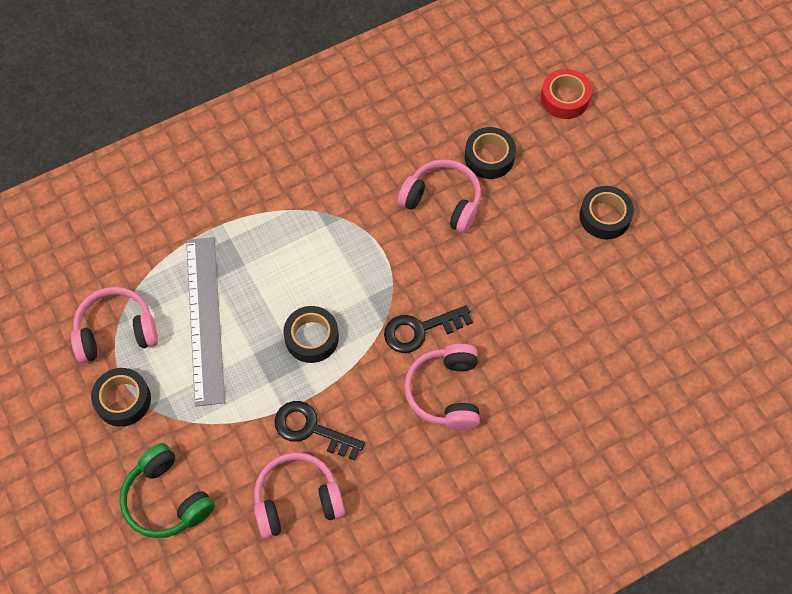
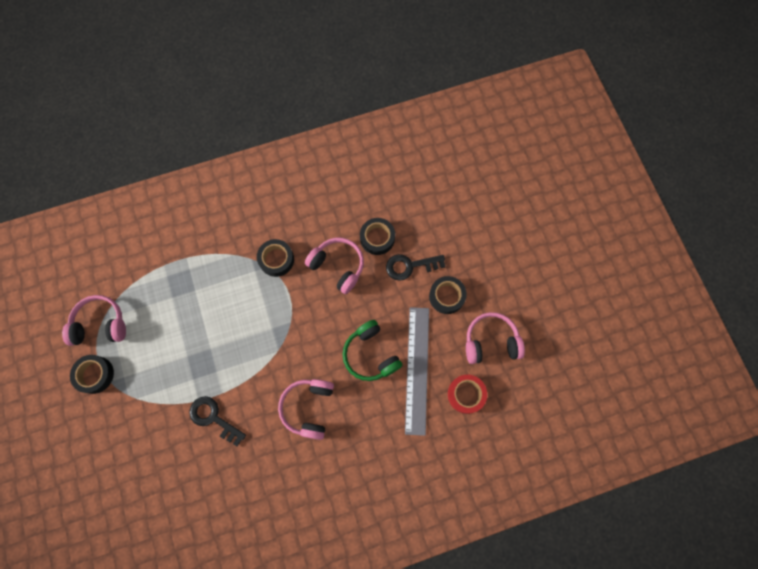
camera: 10 degrees right, 10 degrees up
green headphones [120,443,215,538] -> green headphones moved to [342,320,403,381]
grey ruler [186,237,225,407] -> grey ruler moved to [405,307,429,436]
pink headphones [254,452,345,539] -> pink headphones moved to [466,312,525,364]
black tape [283,306,339,363] -> black tape moved to [257,239,294,277]
black key [384,305,473,353] -> black key moved to [386,254,445,281]
red tape [541,69,592,119] -> red tape moved to [448,375,487,414]

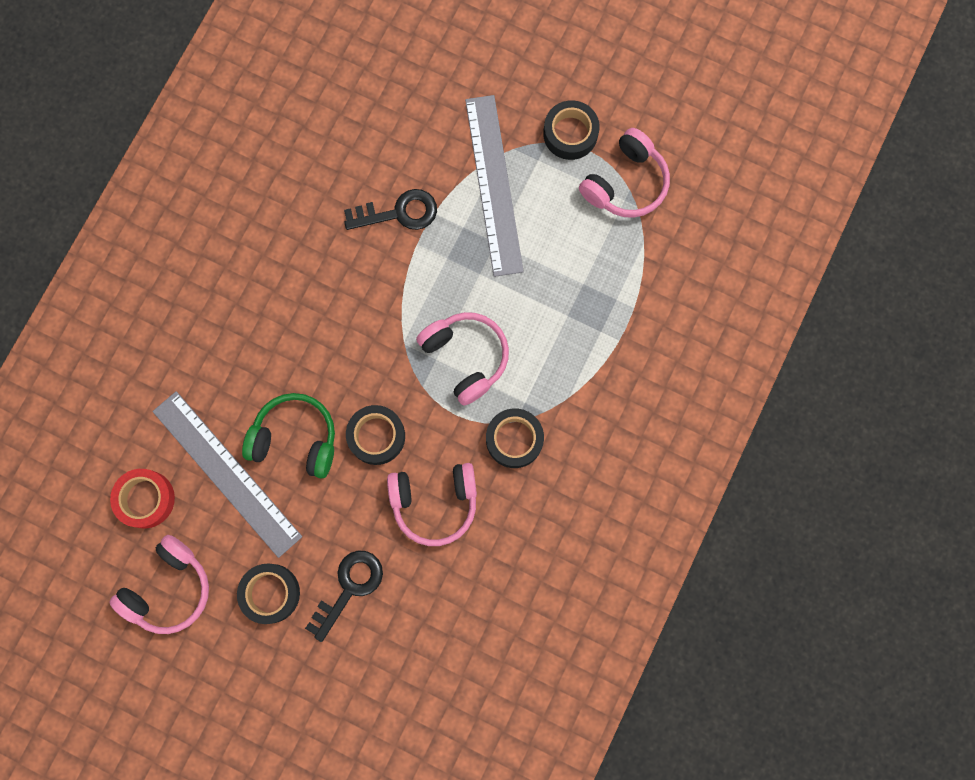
camera: 135 degrees right, 5 degrees up
pink headphones [278,379,334,440] -> pink headphones moved to [416,312,509,406]
black tape [360,218,395,255] -> black tape moved to [346,405,405,465]
none -> grey ruler [465,95,524,277]

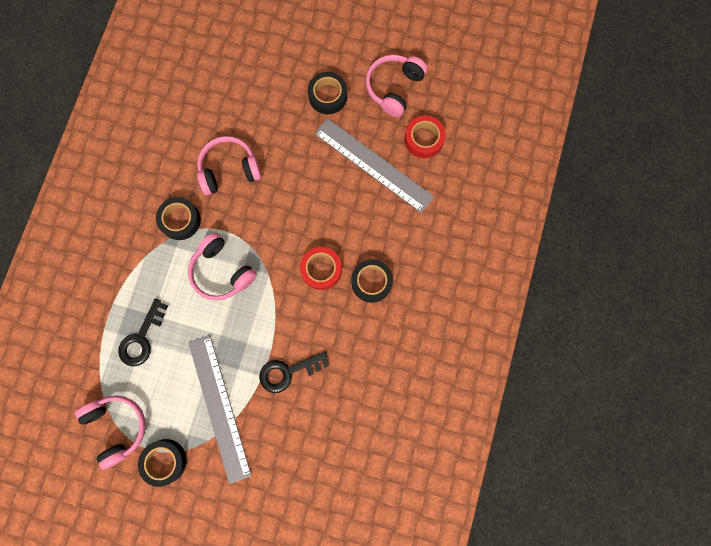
camera: 170 degrees right, 0 degrees up
green headphones [242,393,335,479] -> none
black key [305,551,383,642] -> black key moved to [118,298,168,366]
black tape [346,405,405,465] -> black tape moved to [351,259,393,302]
pink headphones [579,128,670,218] -> pink headphones turned 120 degrees clockwise [75,396,146,470]
none -> red tape [300,247,342,290]

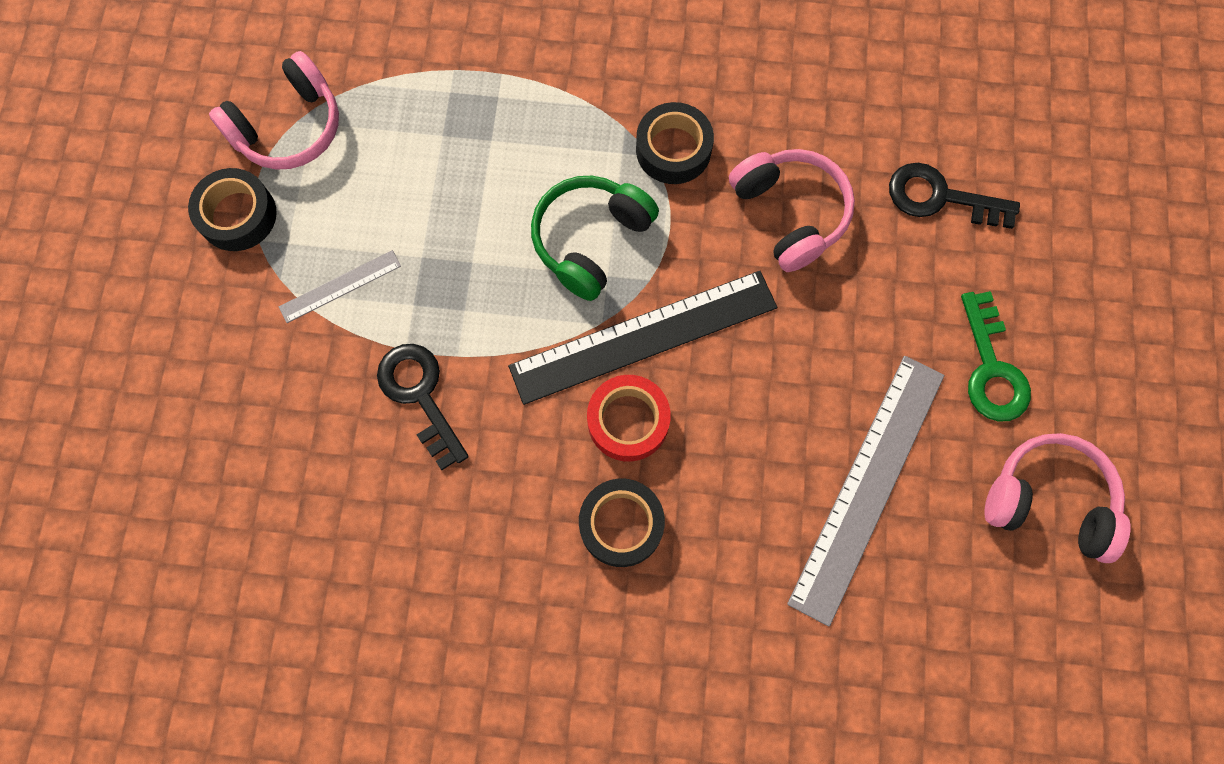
camera: 80 degrees right, 5 degrees down
black key [118,298,168,366] -> black key moved to [889,163,1020,229]
pink headphones [188,233,257,300] -> green headphones [531,176,659,301]
grey ruler [188,335,252,484] -> grey ruler [279,250,401,323], size x0.47
black tape [308,72,347,114] -> green key [961,291,1031,422]
red tape [404,116,446,158] -> none
none -> black ruler [508,271,777,405]

